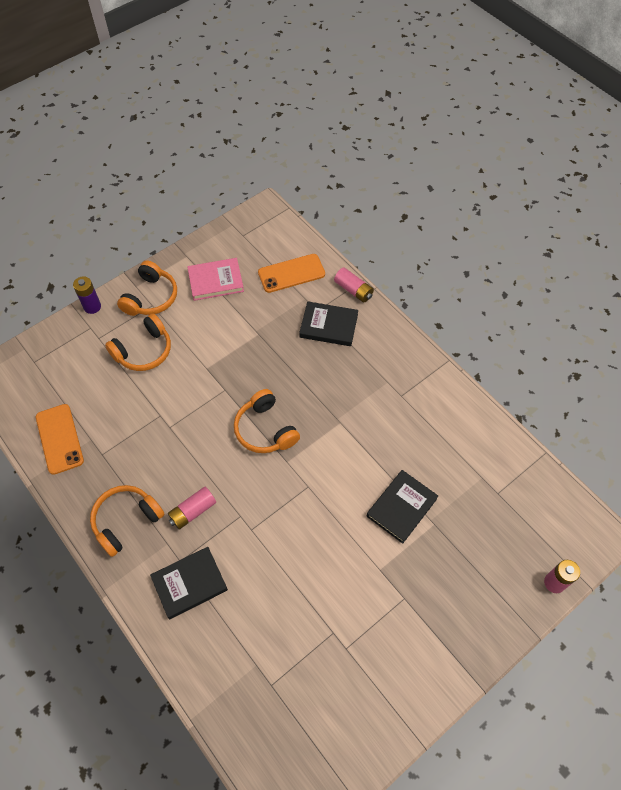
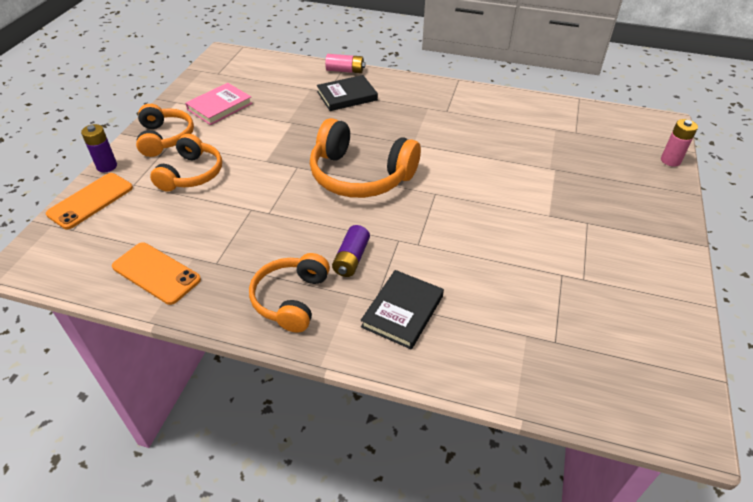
camera: 35 degrees left, 15 degrees down
pink battery [168,487,216,530] -> purple battery [332,225,370,277]
orange headphones [234,389,300,453] -> orange headphones [310,118,421,198], size x1.55
orange phone [258,254,325,293] -> orange phone moved to [46,173,133,229]
black book [367,470,438,544] -> none

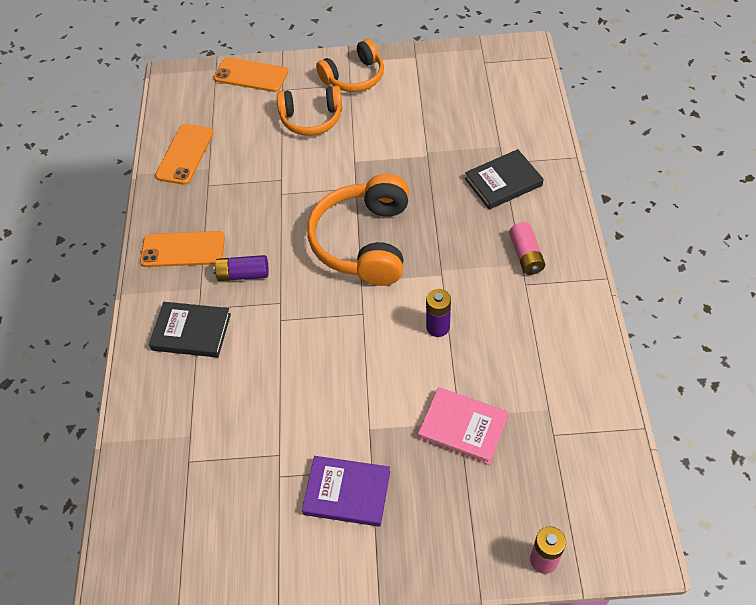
camera: 75 degrees right, 10 degrees up
purple battery [81,124,117,172] -> purple battery moved to [426,289,451,337]
pink book [185,83,253,125] -> pink book moved to [418,387,509,465]
orange headphones [249,253,330,333] -> orange phone [140,231,225,267]
black book [317,75,378,111] -> black book turned 75 degrees counterclockwise [465,149,543,210]
pink battery [325,54,365,73] -> pink battery moved to [509,222,545,275]
none -> purple book [302,456,390,527]

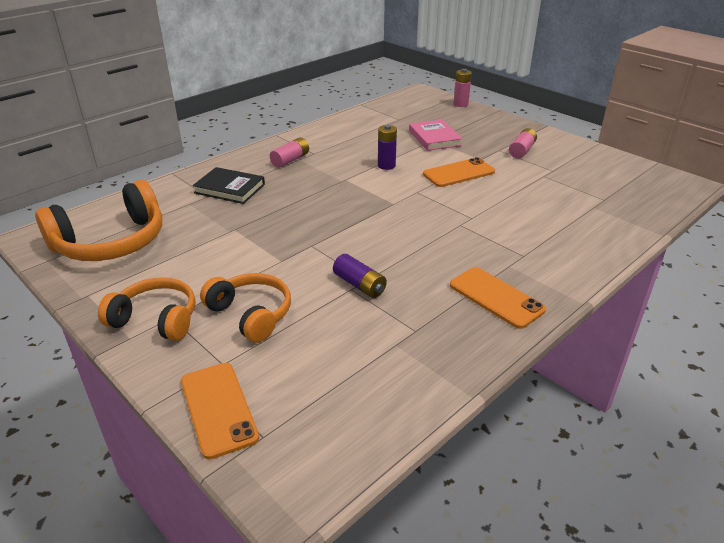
camera: 135 degrees left, 20 degrees down
black book [149,302,231,358] -> none
orange phone [155,124,213,185] -> orange phone moved to [423,157,495,187]
purple battery [213,255,269,281] -> purple battery moved to [333,254,387,298]
purple book [302,456,390,527] -> pink battery [509,128,537,158]
orange headphones [307,174,409,286] -> orange headphones moved to [35,180,162,261]

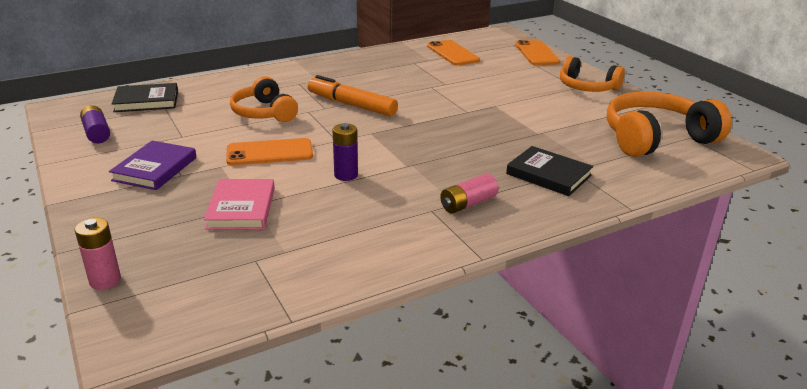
camera: 165 degrees left, 5 degrees down
orange headphones [200,273,291,343] -> orange headphones moved to [230,76,298,122]
purple battery [333,254,387,298] -> purple battery moved to [80,105,110,143]
orange phone [450,267,546,329] -> orange phone moved to [427,40,480,66]
pink battery [509,128,537,158] -> purple book [109,141,196,190]
none -> black book [112,83,178,112]
none -> orange marker [308,75,398,116]

